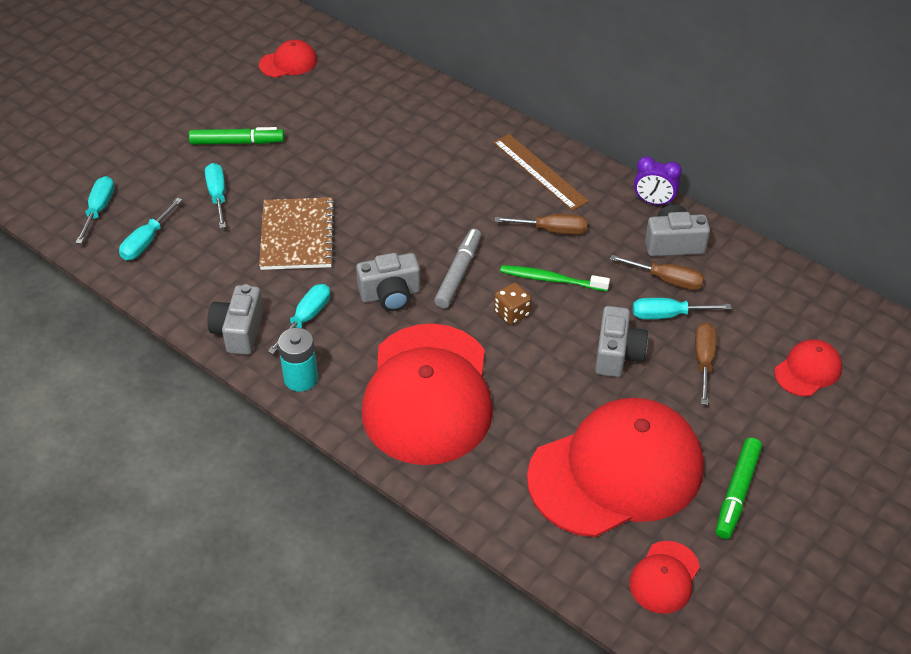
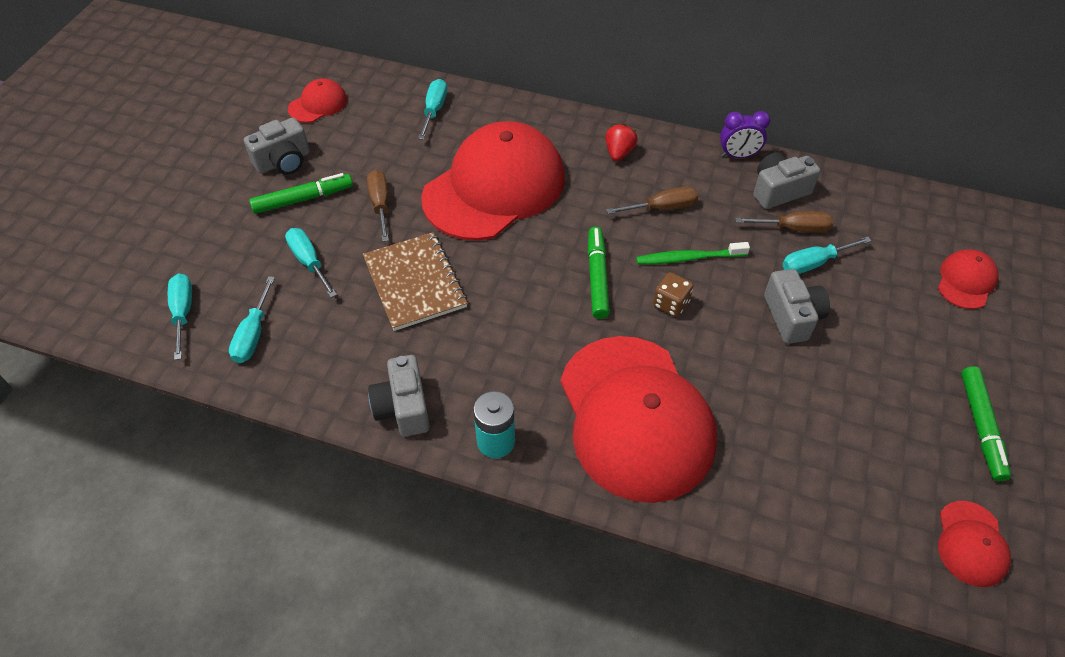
camera: 20 degrees left, 5 degrees up
turquoise screwdriver [268,284,330,354] -> turquoise screwdriver moved to [418,79,447,140]
grey camera [356,253,421,311] -> grey camera moved to [244,118,310,175]
grey marker [434,228,481,309] -> green marker [588,227,610,319]
brown ruler [493,134,589,211] -> red strawberry [605,124,638,161]
red cap [527,398,703,537] -> red cap moved to [421,121,565,241]
brown screwdriver [695,322,717,405] -> brown screwdriver moved to [367,170,389,242]

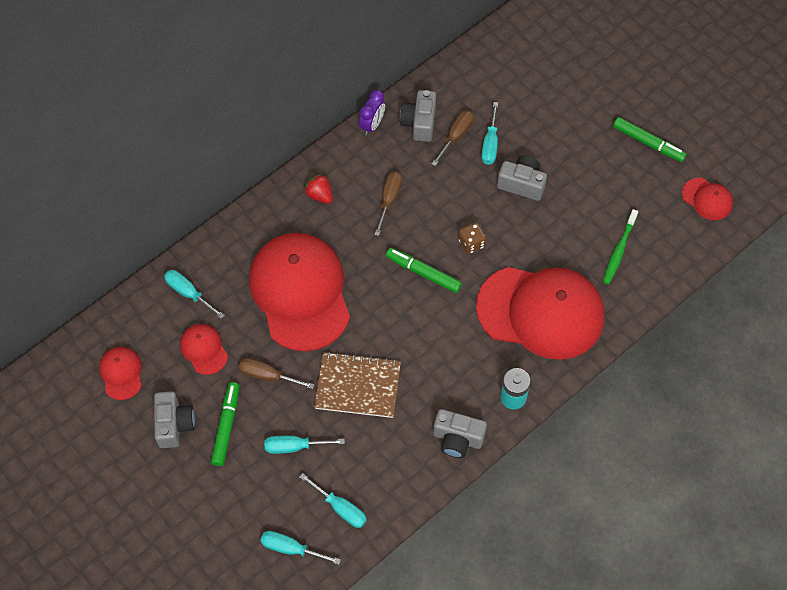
camera: 60 degrees left, 10 degrees up
green toothbrush [636,242,750,264] -> green toothbrush moved to [603,209,638,284]
red cap [938,249,998,309] -> red cap moved to [180,324,228,375]

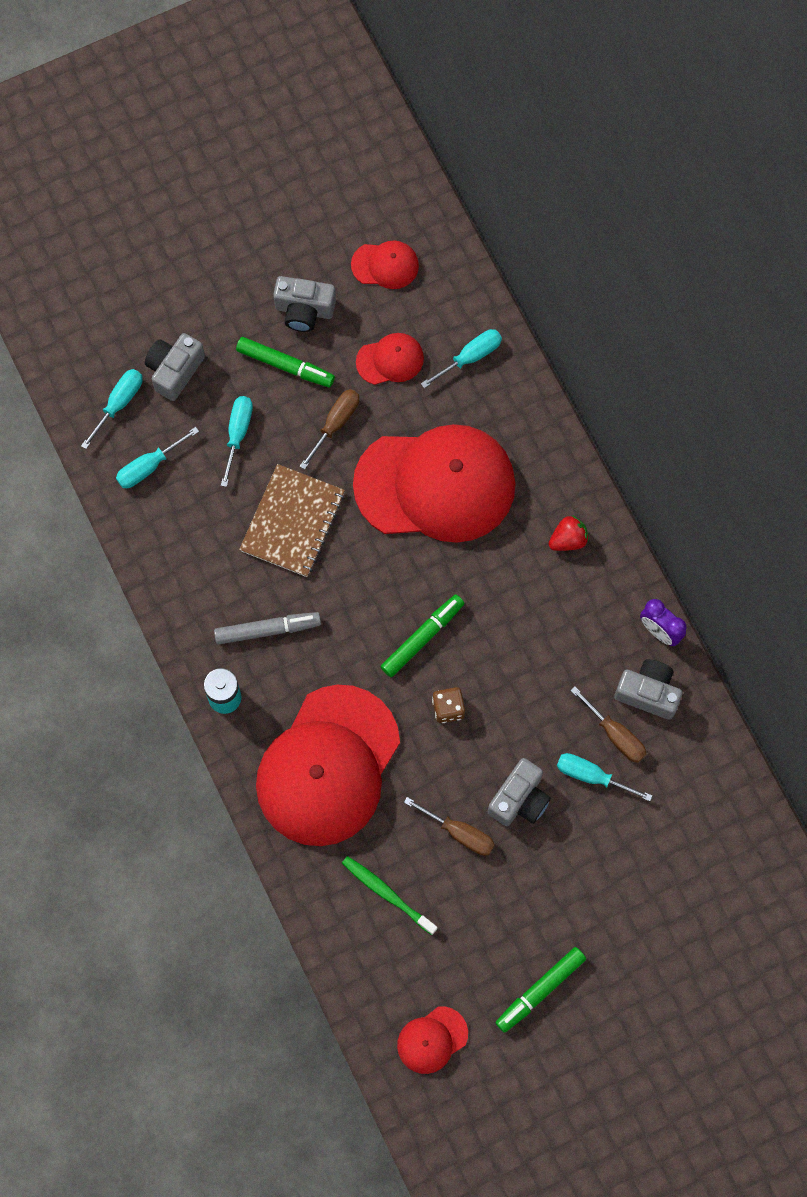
camera: 105 degrees right, 10 degrees up
brown screwdriver [374,171,402,236] -> brown screwdriver moved to [404,797,495,856]
grey camera [433,409,487,458] -> grey camera moved to [145,333,205,401]
none -> grey marker [214,612,321,645]

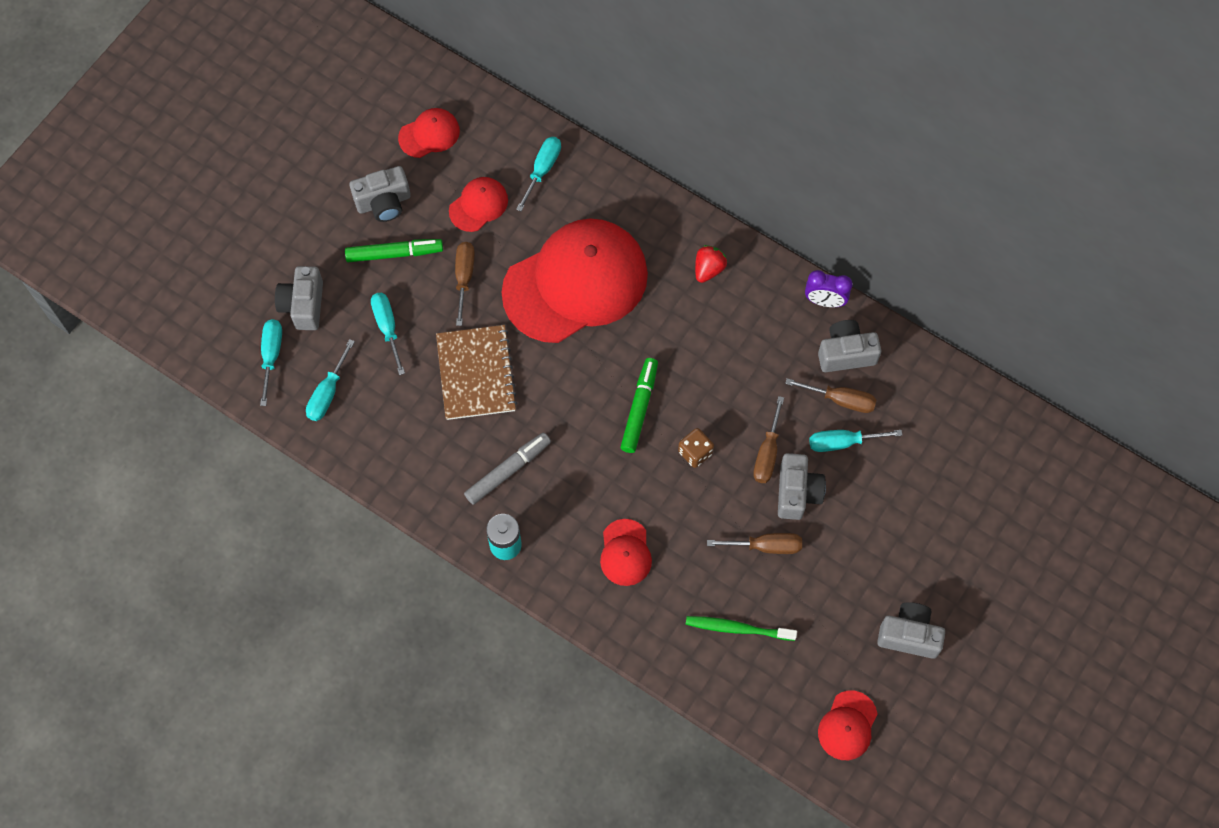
camera: 30 degrees left, 5 degrees down
red cap [256,685,400,846] -> red cap [600,519,652,586], size x0.43
green marker [495,947,586,1033] -> grey camera [877,602,945,659]
none -> brown screwdriver [753,396,784,483]

